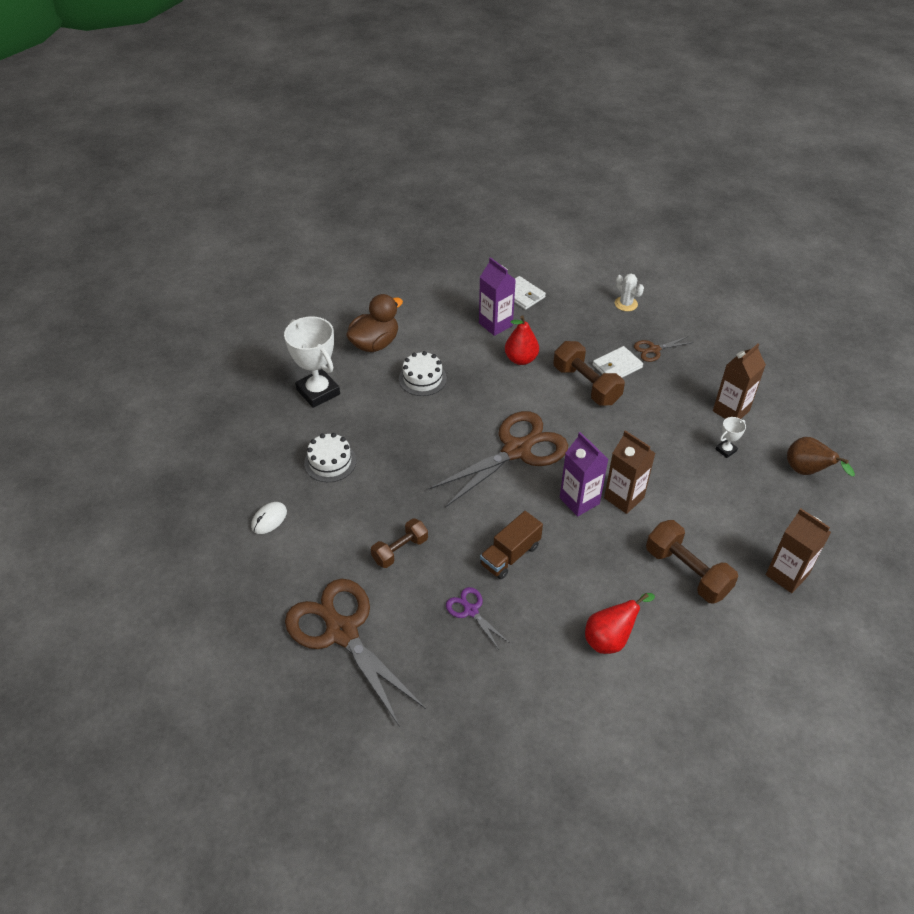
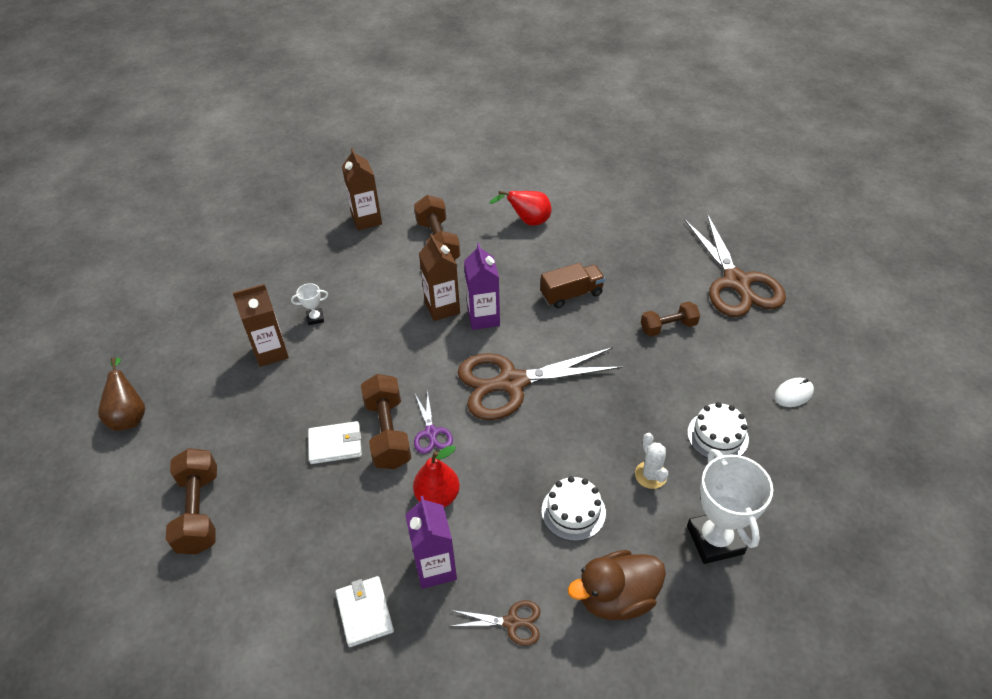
camera: 155 degrees left, 0 degrees up
purple scissors [446,587,510,649] -> purple scissors moved to [414,390,453,454]
white cactus [615,273,644,311] -> white cactus moved to [635,433,668,489]
brown scissors [634,337,694,362] -> brown scissors moved to [449,600,540,646]
brown pear [787,437,855,476] -> brown pear moved to [98,358,145,431]
none -> brown dumbbell [166,448,217,554]

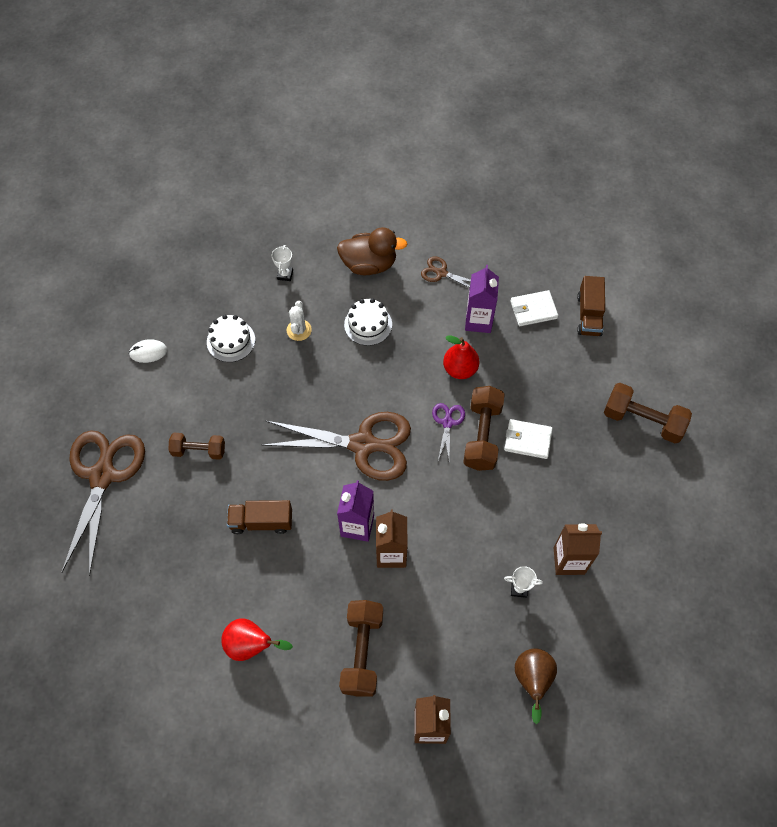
camera: 160 degrees left, 15 degrees up
brown pear [98,358,145,431] -> brown pear moved to [515,648,557,724]
brown dumbbell [166,448,217,554] -> brown dumbbell turned 75 degrees counterclockwise [604,383,692,443]
white wallet [335,576,394,647] -> white wallet turned 75 degrees clockwise [510,290,558,326]
white trophy [687,449,773,564] -> white trophy [272,245,293,281], size x0.45
none -> brown truck [577,276,605,336]

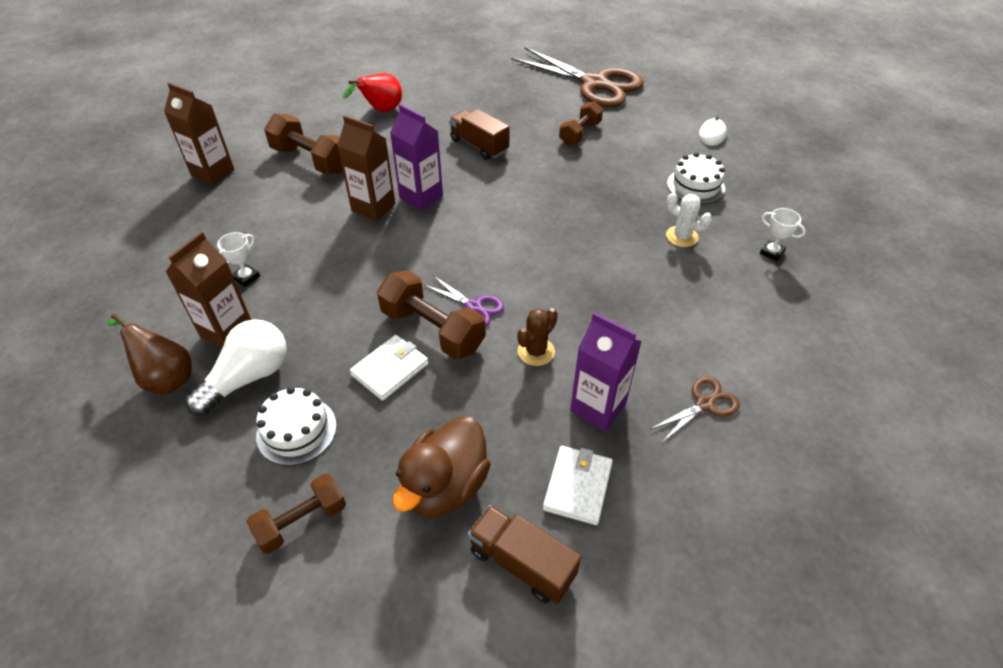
camera: 120 degrees right, 15 degrees down
brown truck [227,500,292,534] -> brown truck turned 75 degrees counterclockwise [449,109,510,160]
brown scissors [262,412,411,481] -> none
brown duck [337,227,407,275] -> brown duck moved to [393,416,491,517]
white cake [344,298,392,346] -> white cake moved to [256,387,337,466]
red pear [443,336,479,379] -> brown cactus [517,308,558,366]
brown pear [515,648,557,724] -> brown pear moved to [107,313,192,394]
brown dumbbell [604,383,692,443] -> brown dumbbell [246,474,346,554], size x0.65
none -> white light bulb [185,319,287,416]

